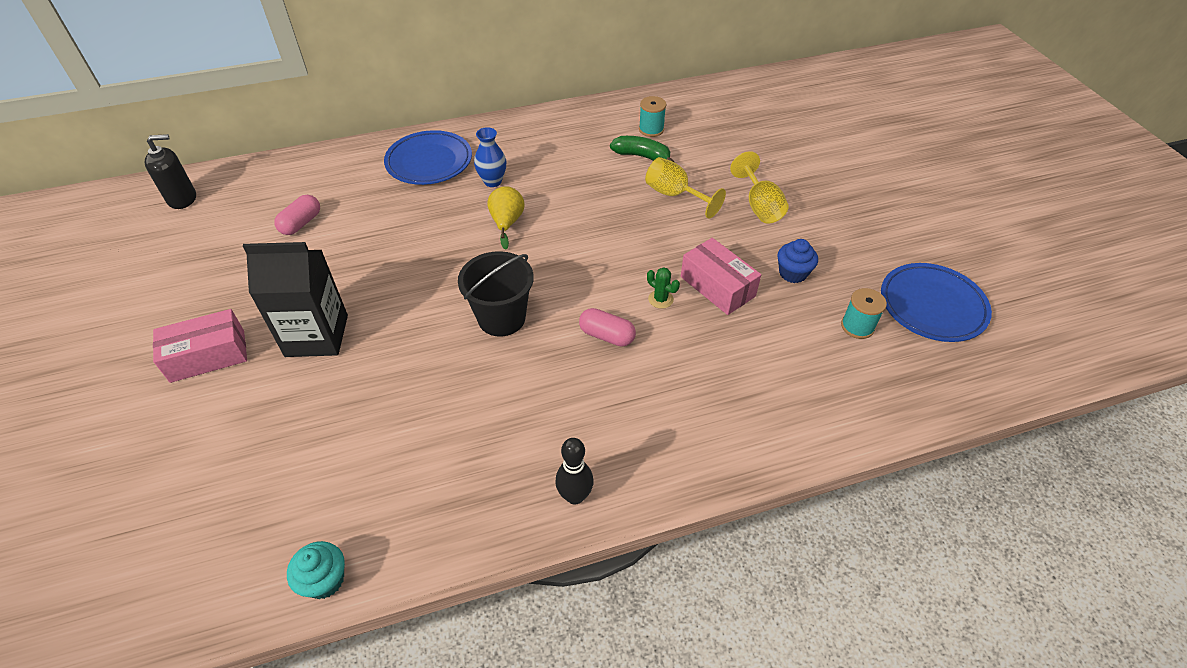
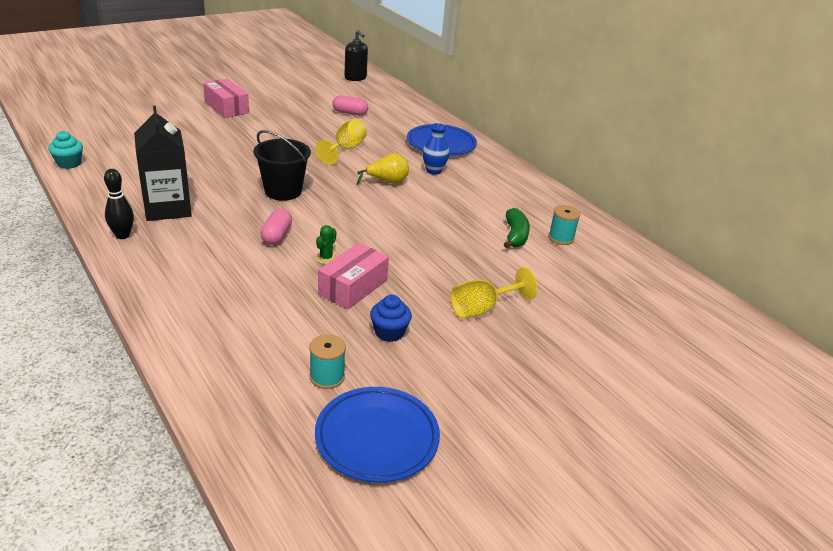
camera: 70 degrees right, 15 degrees down
black carton [243,242,348,357] -> black carton moved to [134,106,192,221]
yellow goblet [645,157,726,219] -> yellow goblet moved to [315,119,367,165]

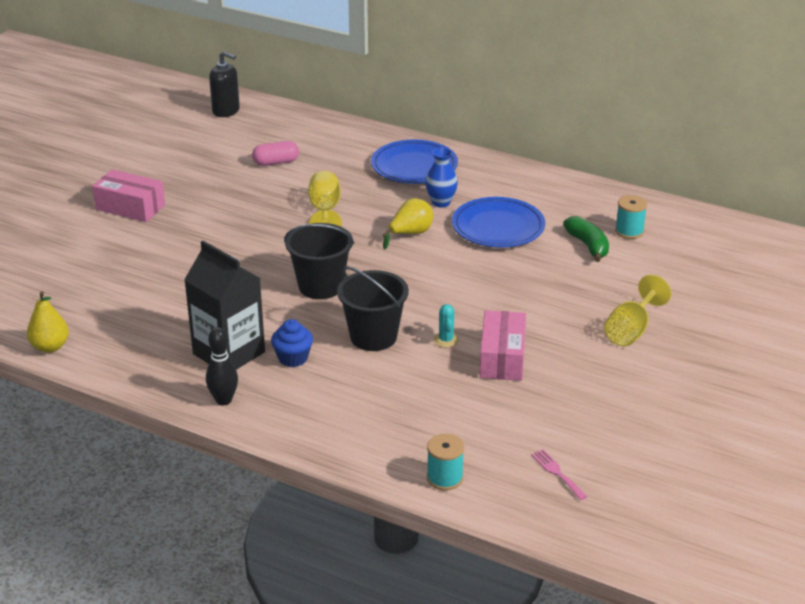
camera: 25 degrees left, 0 degrees up
turquoise cupcake [48,131,83,169] -> yellow pear [27,291,69,353]
pink capsule [261,209,292,245] -> black bucket [337,266,409,351]
turquoise spool [309,334,346,389] -> turquoise spool moved to [427,434,464,490]
green cactus [315,225,337,264] -> turquoise cactus [433,304,459,348]
blue plate [315,387,440,483] -> blue plate moved to [452,197,545,247]
blue cupcake [370,295,412,342] -> blue cupcake moved to [271,319,313,367]
none -> pink fork [531,449,587,500]

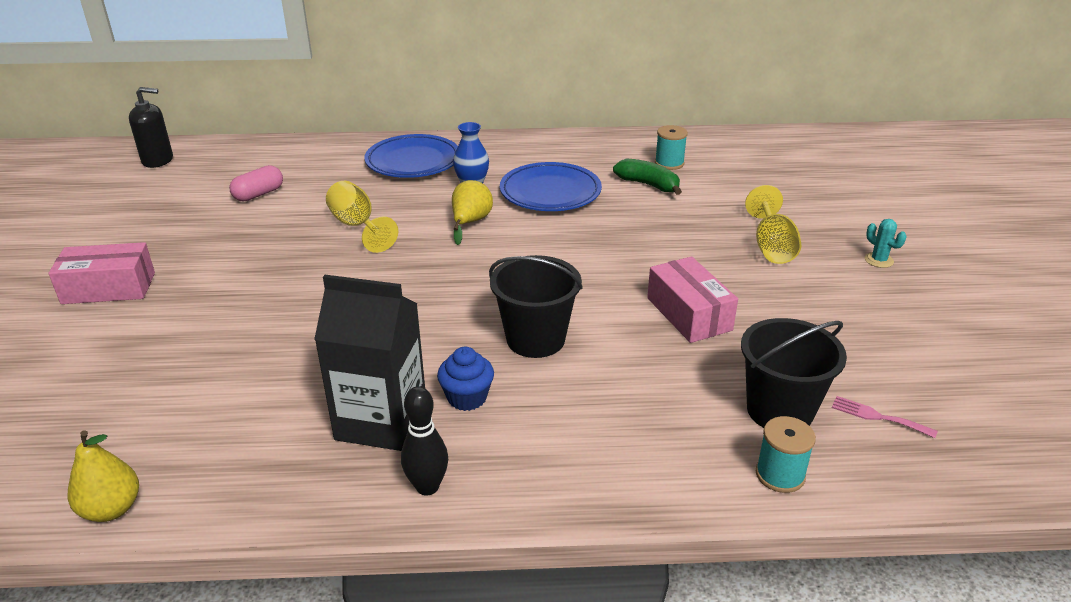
camera: 30 degrees left, 0 degrees up
black bucket [284,223,354,299] -> black bucket moved to [741,318,847,428]
turquoise cactus [433,304,459,348] -> turquoise cactus moved to [865,219,906,268]

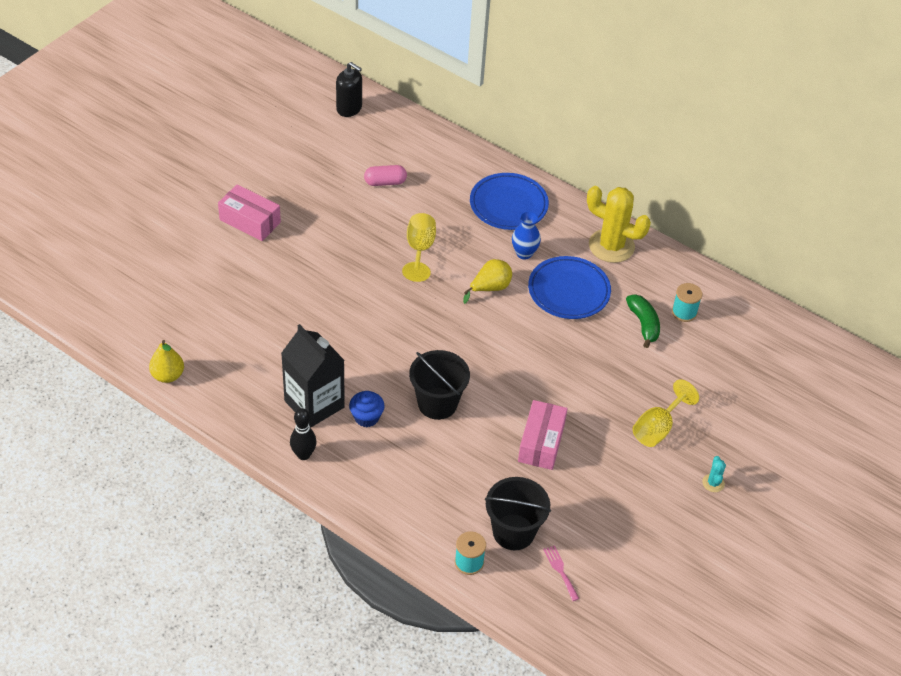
camera: 35 degrees right, 15 degrees up
none -> yellow cactus [587,186,651,263]

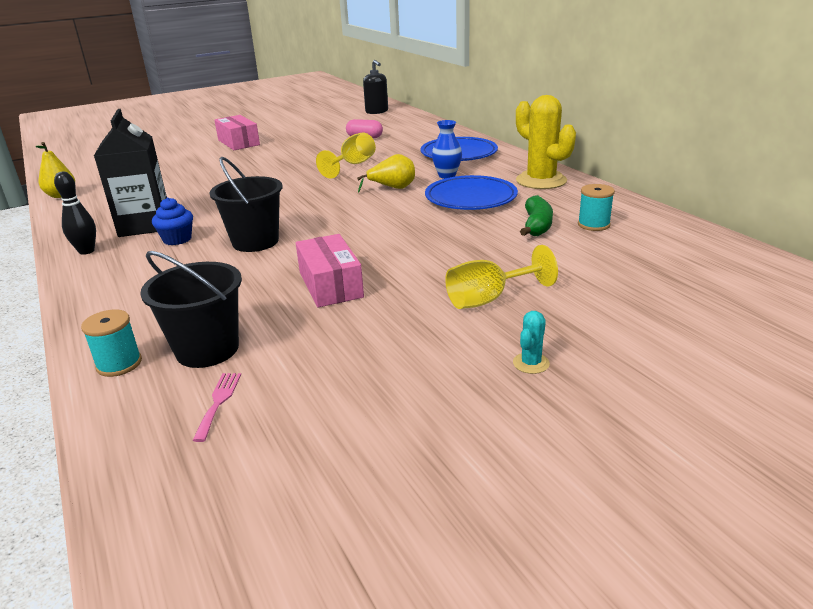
camera: 30 degrees right, 20 degrees down
pink box [518,400,567,470] -> pink box turned 60 degrees counterclockwise [296,234,364,307]

